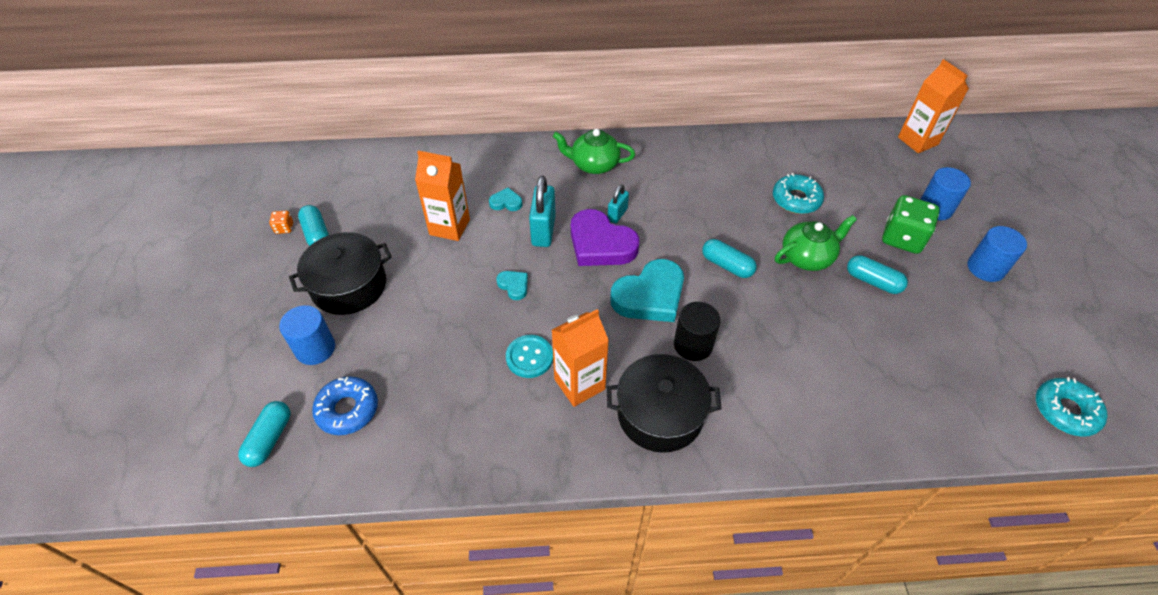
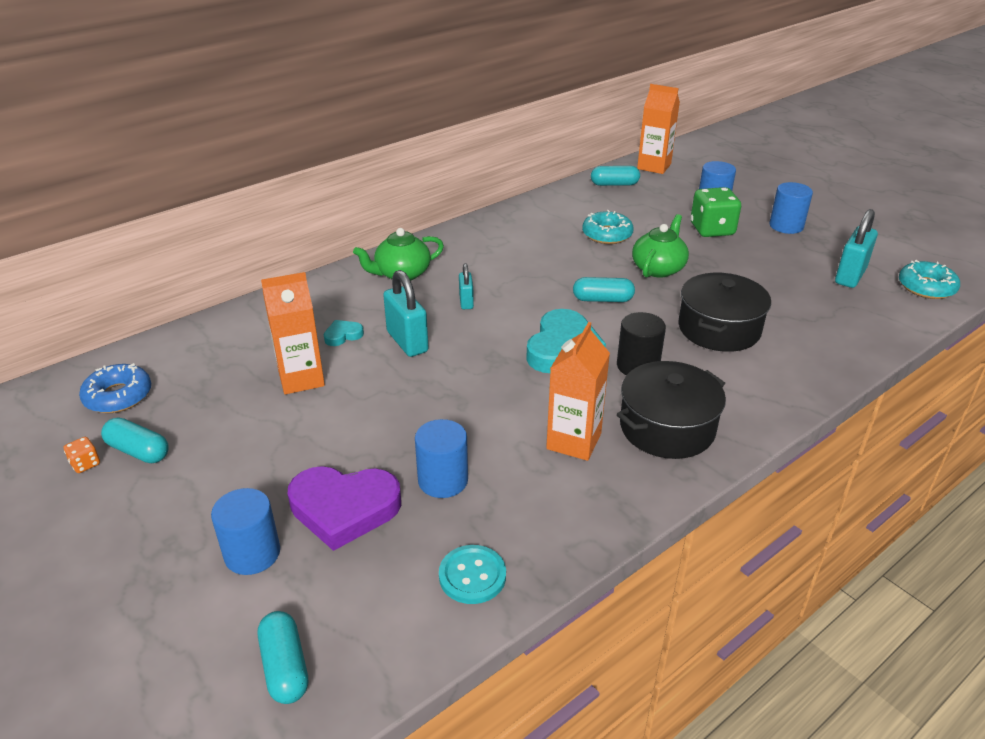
camera: 35 degrees left, 15 degrees down
black pot [289,232,392,315] -> black pot moved to [679,273,771,352]
blue donut [312,376,378,435] -> blue donut moved to [79,363,151,413]
turquoise heart [496,271,528,300] -> none
turquoise button [506,335,553,378] -> turquoise button moved to [439,545,506,604]
purple heart [571,209,640,266] -> purple heart moved to [287,466,401,551]
turquoise capsule [847,255,908,294] -> turquoise capsule moved to [591,166,640,186]
none -> blue cylinder [415,419,468,498]
none -> turquoise padlock [835,209,878,288]

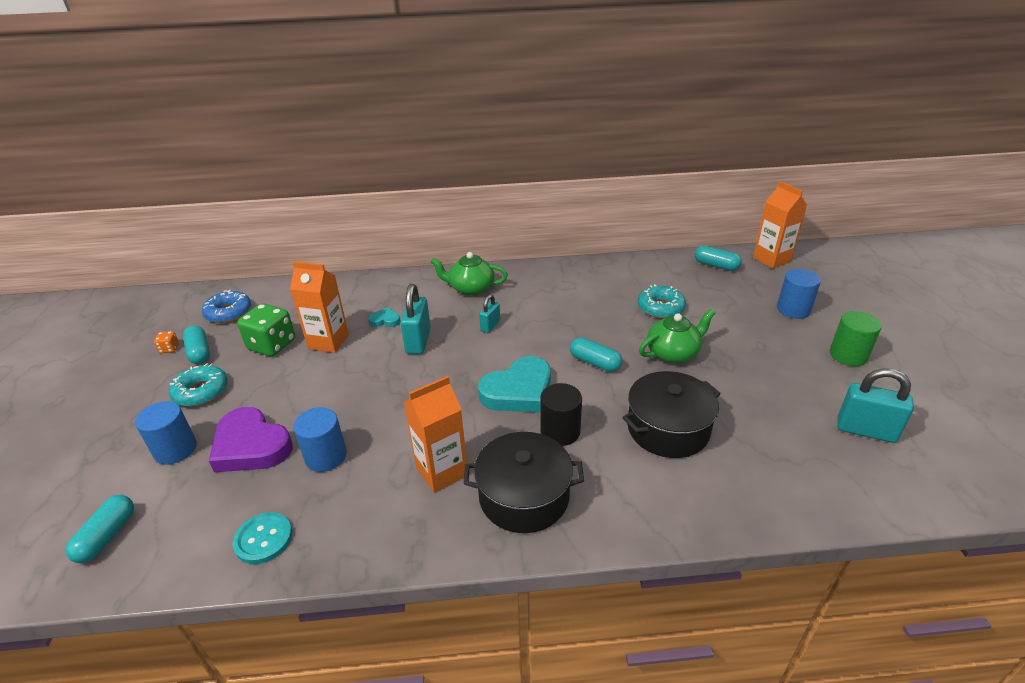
camera: 35 degrees right, 0 degrees up
green dice [690,187,741,237] -> green dice moved to [237,303,295,356]
blue cylinder [769,182,813,234] -> green cylinder [830,311,882,366]
turquoise padlock [835,209,878,288] -> turquoise padlock turned 45 degrees clockwise [837,368,914,443]
turquoise donut [899,260,960,299] -> turquoise donut moved to [168,363,228,406]

